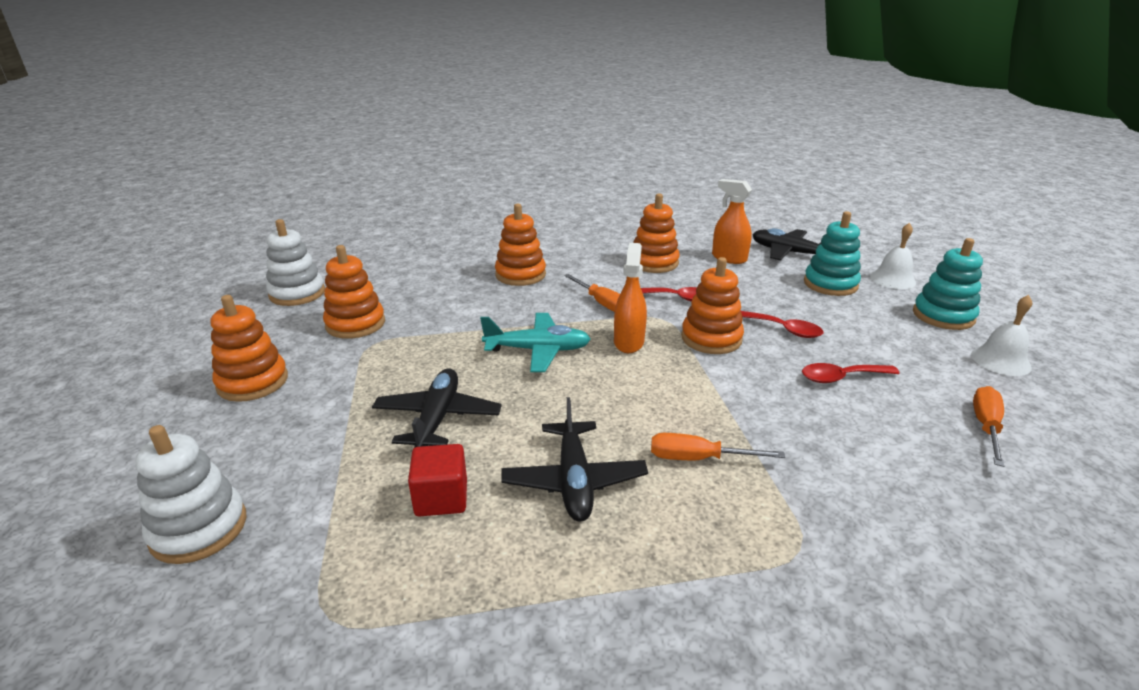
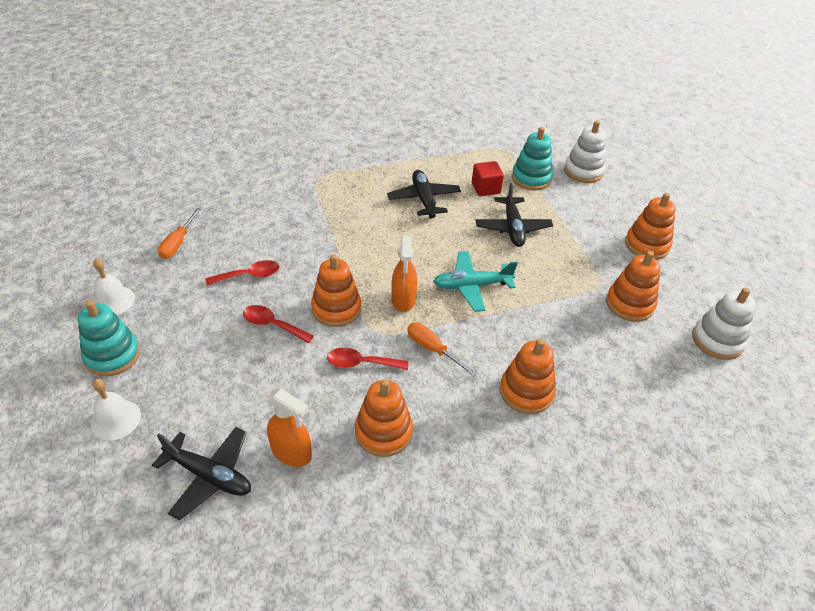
camera: 170 degrees right, 15 degrees up
orange screwdriver [651,433,785,460] -> none
turquoise stacking toy [804,211,861,296] -> turquoise stacking toy moved to [512,127,553,191]

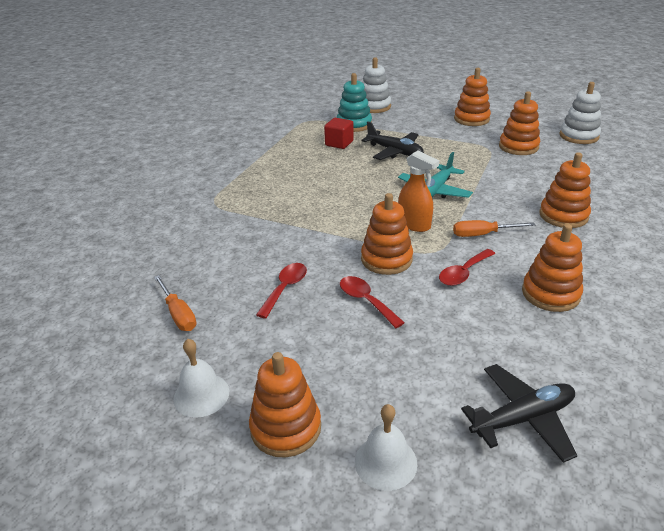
camera: 45 degrees left, 10 degrees down
turquoise stacking toy [78,300,140,376] -> orange stacking toy [249,352,321,458]
red spoon [243,305,314,343] -> red spoon turned 75 degrees clockwise [340,276,405,328]
orange spray bottle [267,388,312,467] -> none
black plane [387,170,461,219] -> none

